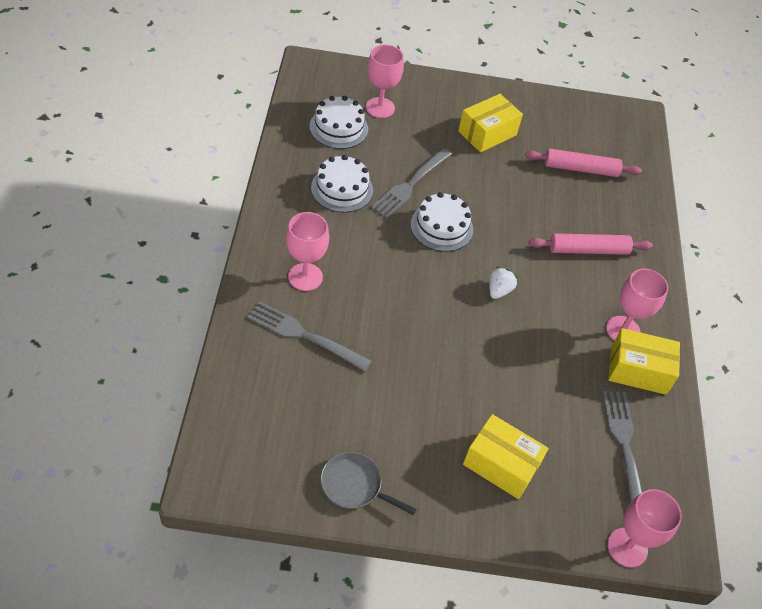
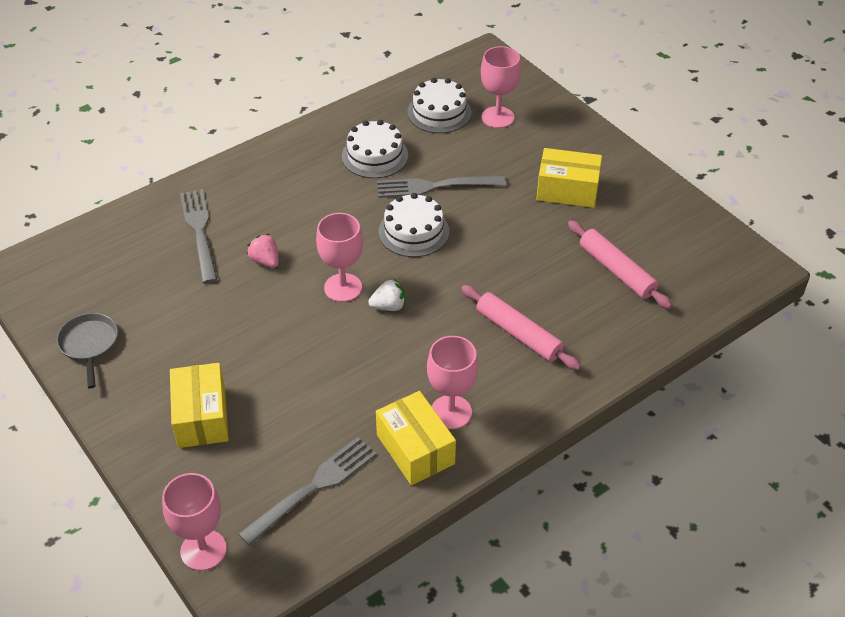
camera: 55 degrees right, 5 degrees down
pink goblet [286,212,329,291] -> pink goblet moved to [316,213,363,302]
none -> pink strawberry [247,234,279,268]

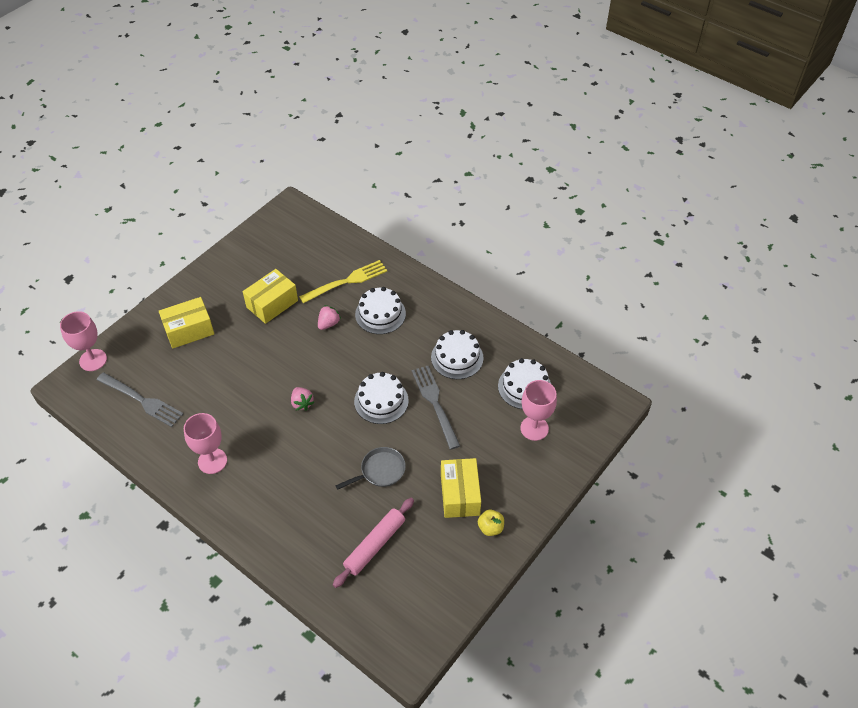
camera: 75 degrees right, 5 degrees up
grey pan [57,313,118,389] -> grey pan moved to [335,447,406,490]
grey fork [180,189,217,283] -> yellow fork [299,260,388,303]
pink goblet [316,213,363,302] -> none
white strawberry [368,279,405,311] -> pink strawberry [291,387,314,411]
yellow box [376,391,456,485] -> yellow box moved to [243,269,298,324]
pink rolling pin [461,285,581,371] -> none
none -> white cake [355,287,406,334]
none -> yellow apple [478,510,504,536]

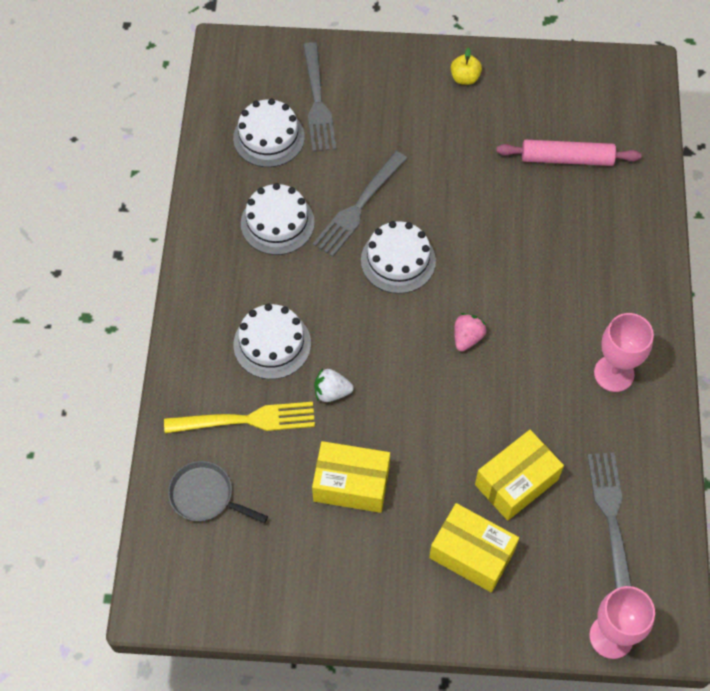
camera: 125 degrees left, 10 degrees up
yellow fork [299,260,388,303] -> yellow fork turned 150 degrees clockwise [164,402,315,433]
pink strawberry [318,305,341,330] -> white strawberry [314,368,354,402]
grey pan [335,447,406,490] -> grey pan moved to [168,461,268,523]
yellow box [441,458,481,518] -> yellow box moved to [475,430,564,521]
pink goblet [520,380,557,441] -> grey fork [303,42,336,152]

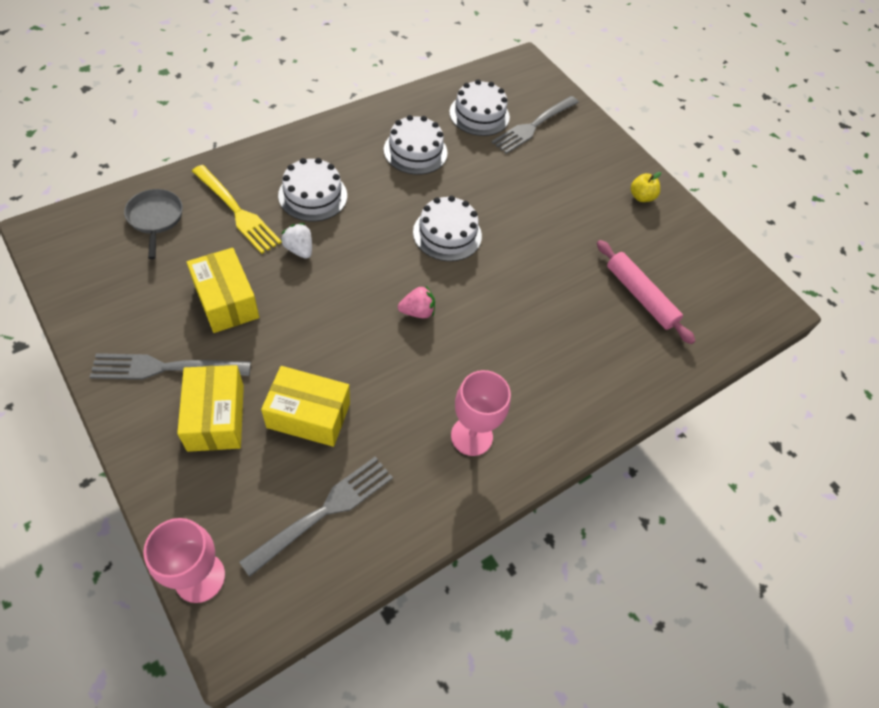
camera: 45 degrees right, 5 degrees down
grey fork [313,151,407,257] -> grey fork moved to [90,353,251,380]

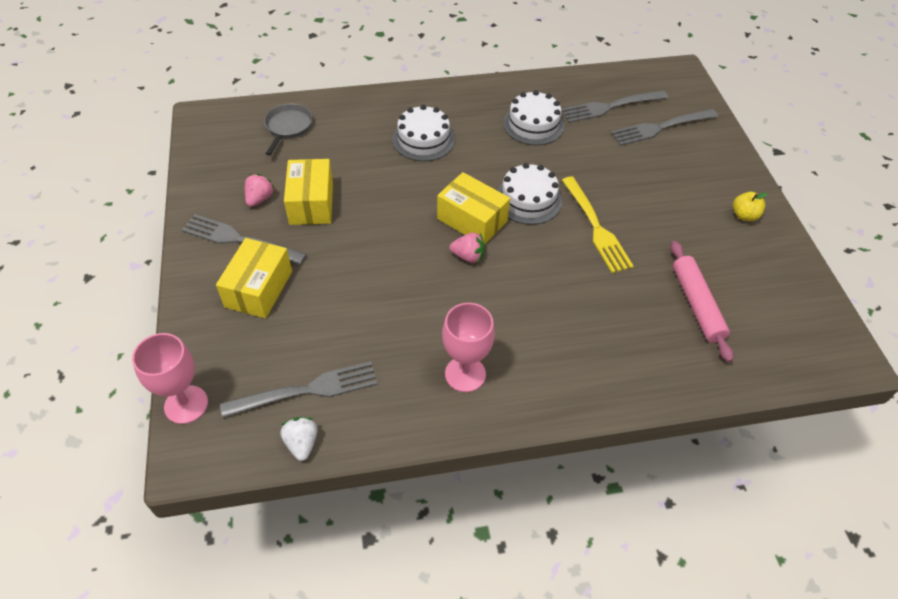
camera: 30 degrees right, 5 degrees down
yellow fork [192,165,282,254] -> yellow fork moved to [562,176,634,273]
yellow box [261,366,350,447] -> yellow box moved to [437,172,510,245]
white strawberry [281,223,312,259] -> white strawberry moved to [280,417,318,461]
white cake [449,79,510,136] -> grey fork [561,90,668,123]
none -> pink strawberry [245,174,275,207]

